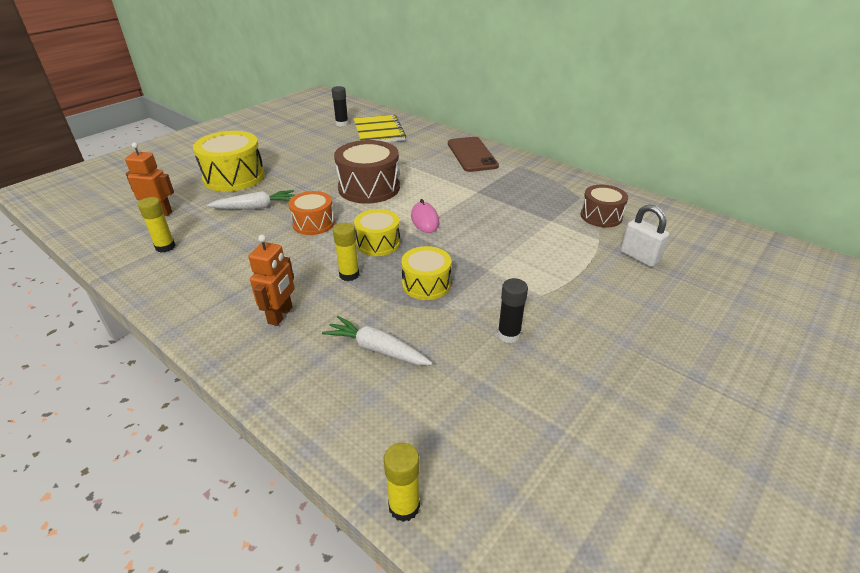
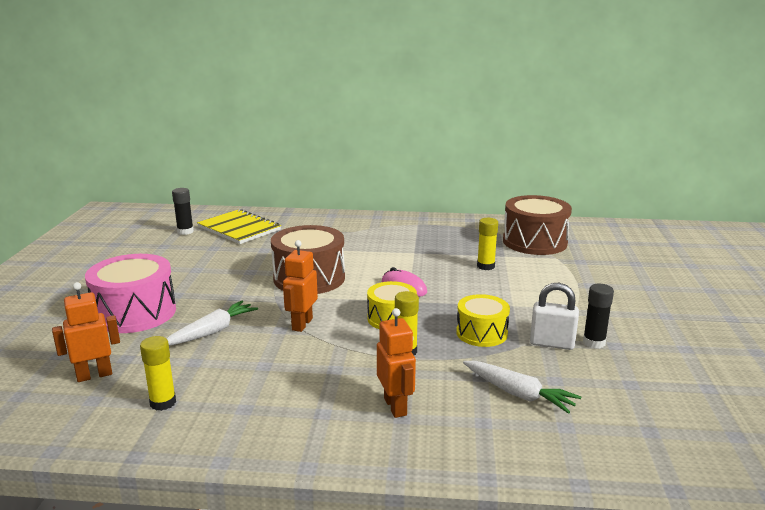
camera: 35 degrees left, 15 degrees down
yellow drum [193,131,265,192] -> pink drum [85,254,176,333]
orange drum [288,191,335,235] -> orange robot [283,240,318,332]
white carrot [322,316,433,365] -> white carrot turned 135 degrees counterclockwise [463,361,581,414]
yellow glue stick [384,442,420,522] -> yellow glue stick moved to [477,218,498,270]
brown phone [448,137,499,172] -> none
brown drum [581,185,628,228] -> brown drum [503,195,572,255], size x1.64
white padlock [621,205,669,267] -> white padlock moved to [530,283,579,350]

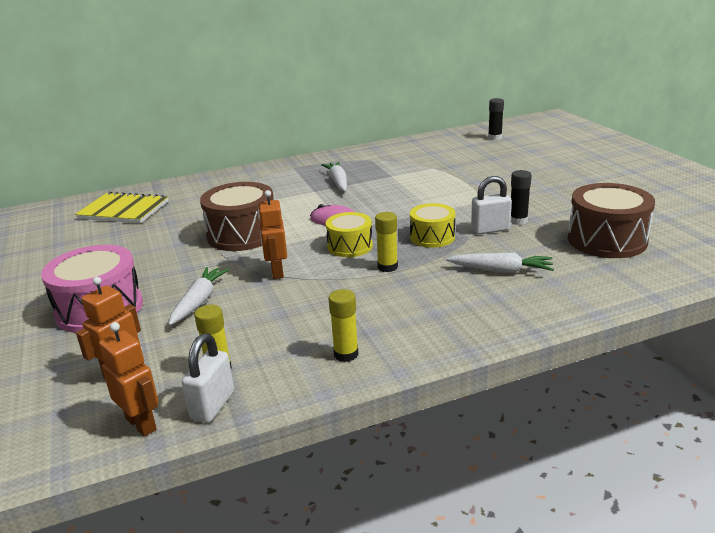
camera: 25 degrees left, 5 degrees up
black glue stick [172,188,194,235] -> black glue stick moved to [488,98,504,140]
orange robot [377,308,416,418] -> orange robot moved to [99,322,158,437]
yellow glue stick [477,218,498,270] -> yellow glue stick moved to [328,289,359,362]
brown drum [503,195,572,255] -> brown drum moved to [568,183,655,258]
none -> white padlock [182,333,234,423]
none -> white carrot [321,162,347,192]

